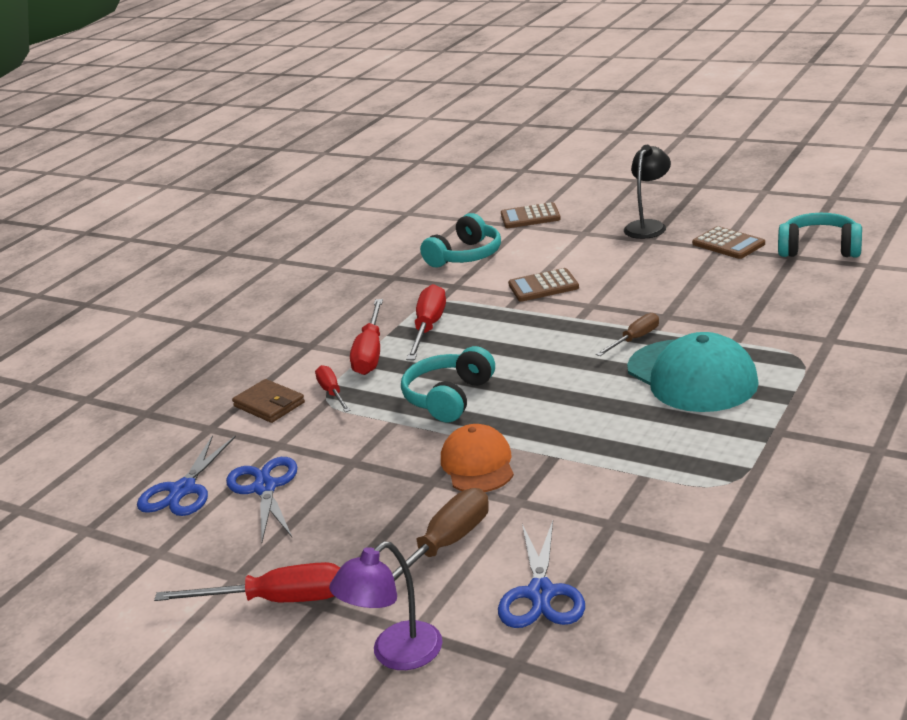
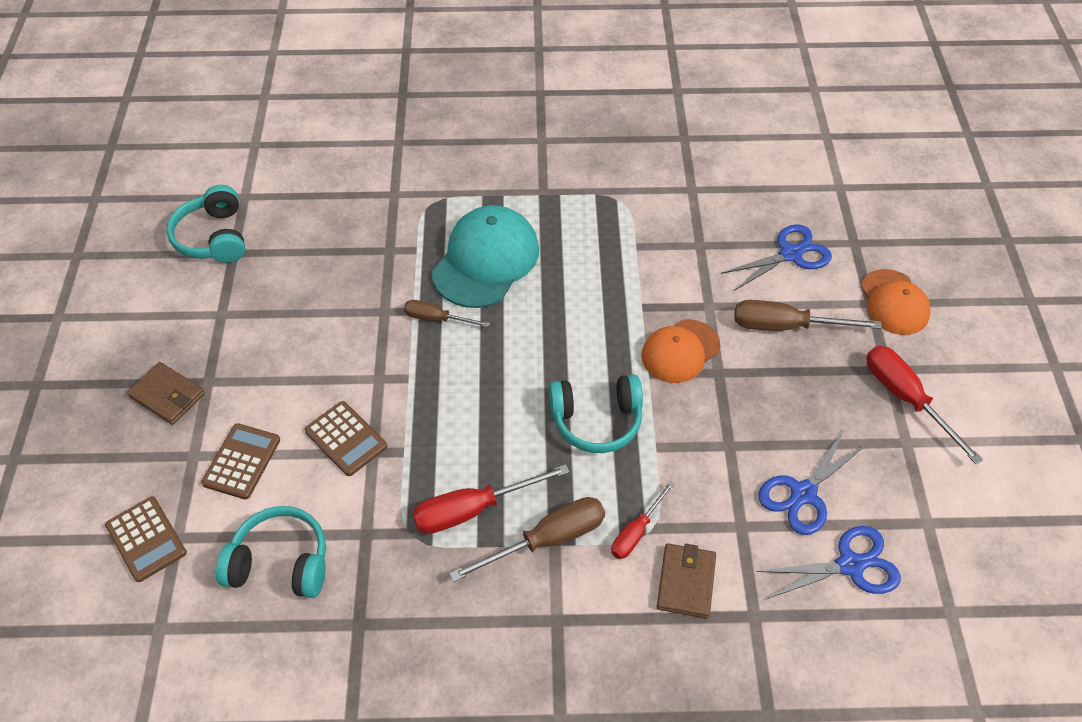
camera: 125 degrees left, 25 degrees up
purple lamp [329,541,442,670] -> orange cap [861,269,931,335]
red screwdriver [350,299,383,375] -> brown screwdriver [450,497,605,582]
black lamp [624,145,671,239] -> brown wallet [127,362,205,425]
brown calculator [692,226,765,259] -> brown calculator moved to [201,423,280,499]

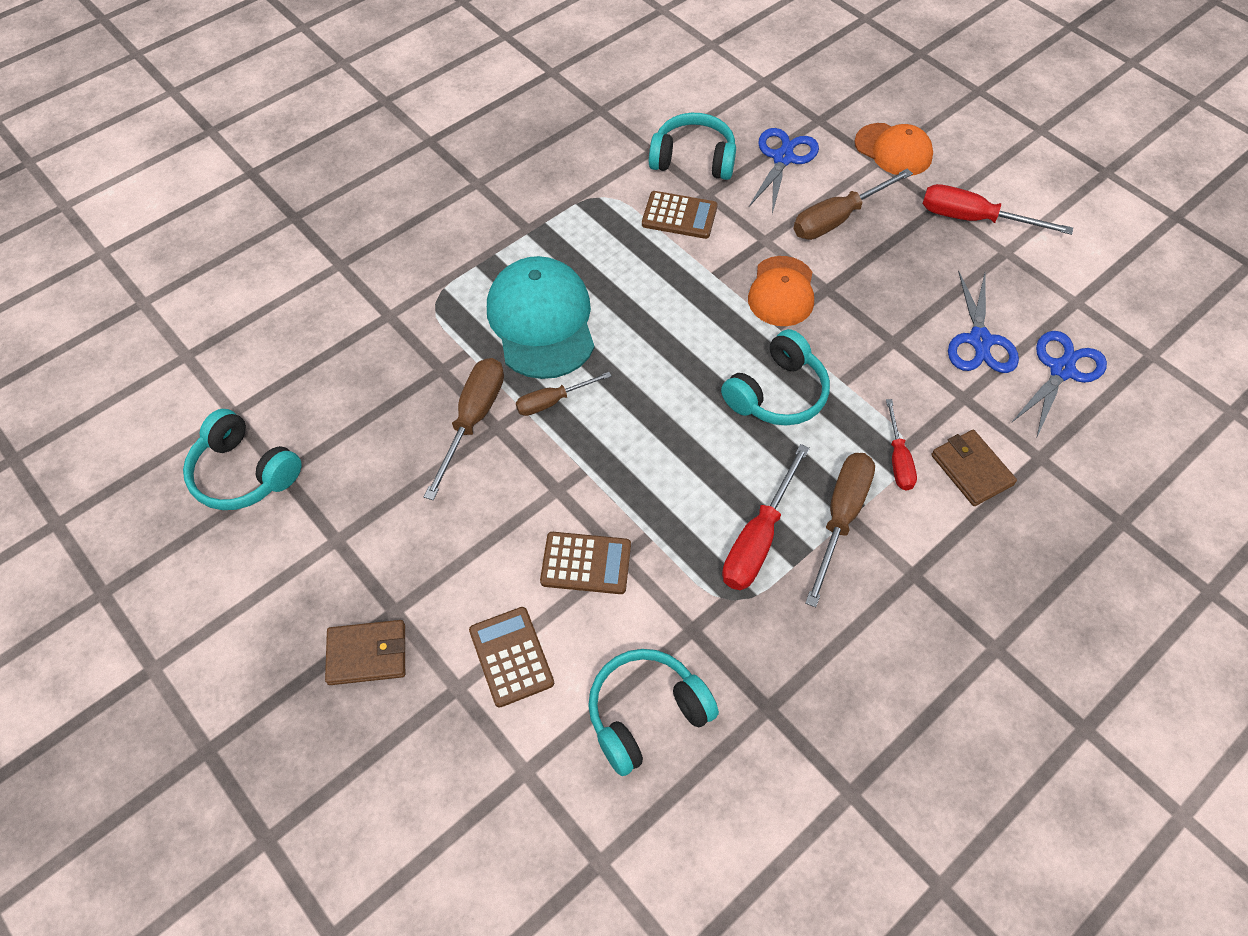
camera: 40 degrees left, 5 degrees up
brown calculator [105,497,187,582] -> brown calculator moved to [642,191,718,239]
none -> brown screwdriver [424,358,504,500]
none -> turquoise headphones [649,113,736,180]

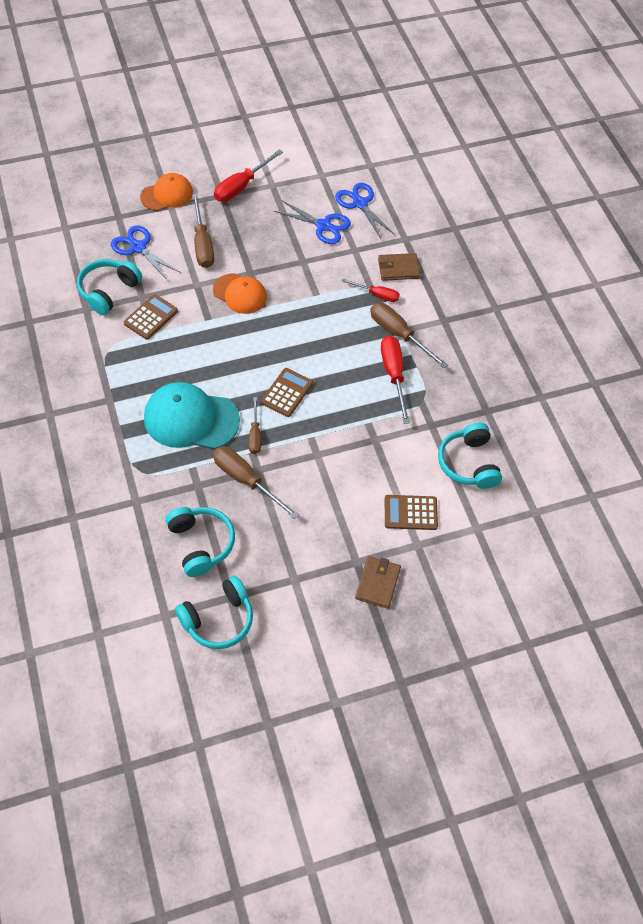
camera: 70 degrees left, 0 degrees up
brown calculator [540,532,631,594] -> brown calculator moved to [261,368,313,417]
turquoise headphones [721,329,830,426] -> turquoise headphones moved to [166,507,235,577]
red screwdriver [722,444,810,590] -> red screwdriver turned 150 degrees counterclockwise [381,336,410,424]

